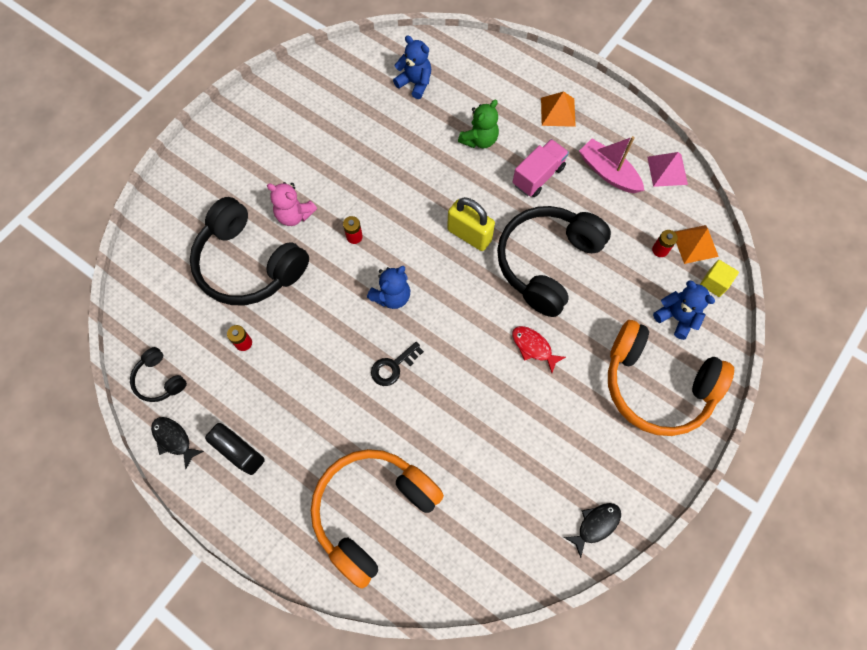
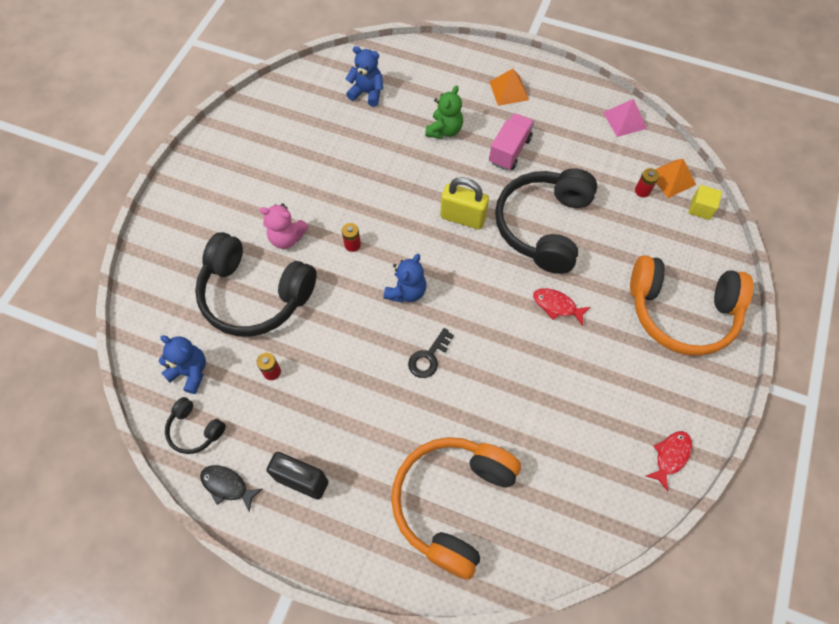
camera: 15 degrees left, 5 degrees down
black fish [564,503,621,558] -> red fish [646,431,692,491]
pink boat [579,136,645,193] -> none
blue teddy bear [653,280,715,340] -> blue teddy bear moved to [159,335,206,394]

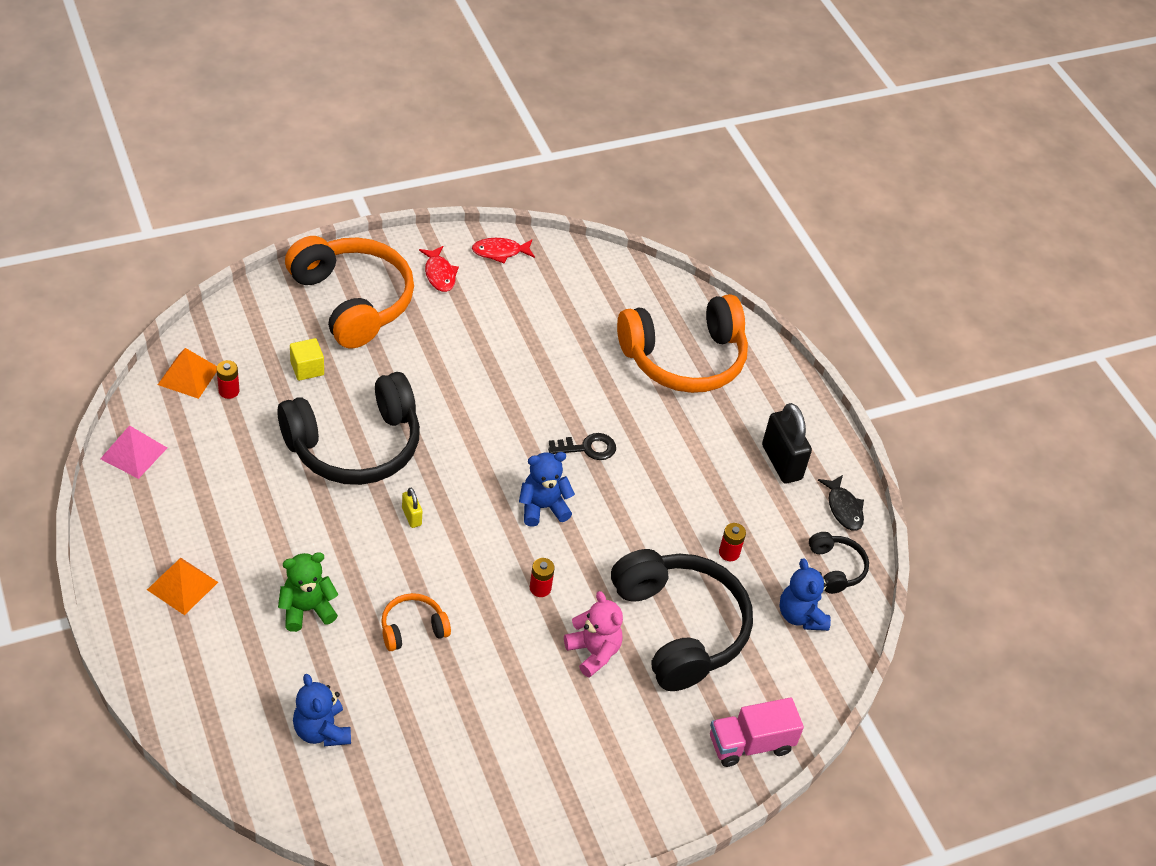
camera: 140 degrees left, 15 degrees down
yellow padlock [440,177,489,230] -> yellow padlock [402,488,422,528], size x0.49
pink truck [489,113,534,170] -> pink truck moved to [710,697,804,767]
red fish [533,288,591,326] -> red fish moved to [419,246,459,292]
yellow cube [688,185,722,220] -> yellow cube moved to [290,338,324,381]
none -> orange headphones [381,593,451,651]

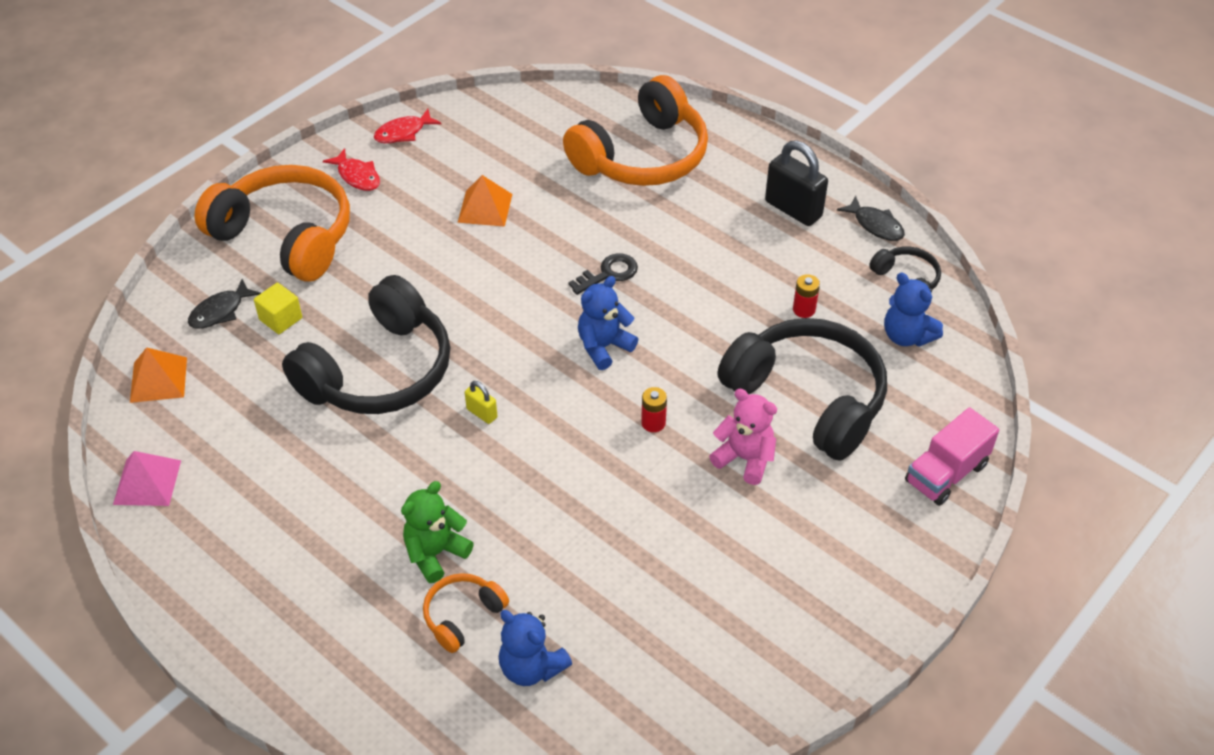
camera: 20 degrees left, 0 degrees up
orange pyramid [147,558,218,615] -> orange pyramid moved to [458,175,512,227]
red battery [217,360,239,399] -> none
orange headphones [381,593,451,651] -> orange headphones moved to [423,573,509,653]
none -> black fish [188,279,261,329]

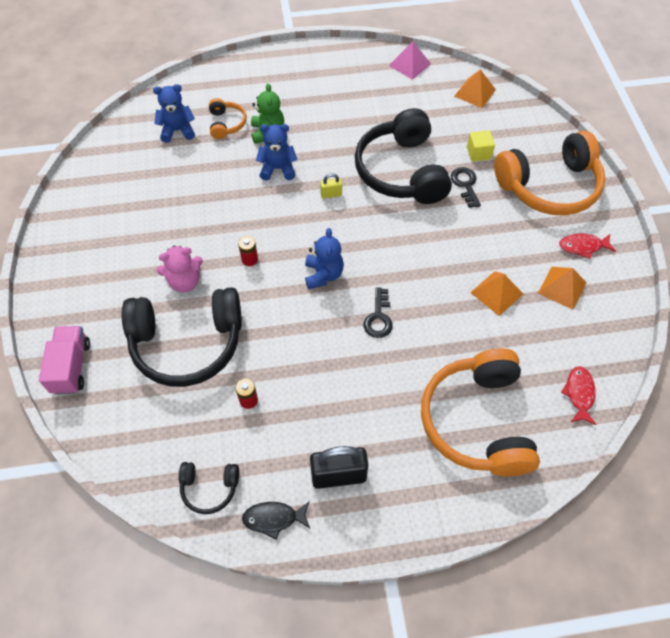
camera: 130 degrees right, 10 degrees up
black fish [188,279,261,329] -> none
red fish [374,109,441,143] -> red fish moved to [561,366,597,425]
blue teddy bear [884,273,943,347] -> blue teddy bear moved to [256,124,297,181]
none -> black key [451,167,481,208]
none -> orange pyramid [538,267,587,310]

